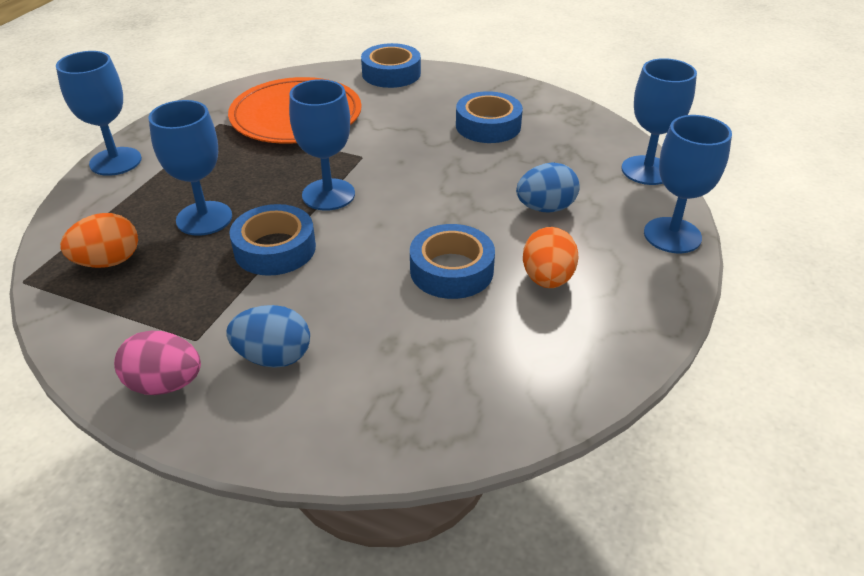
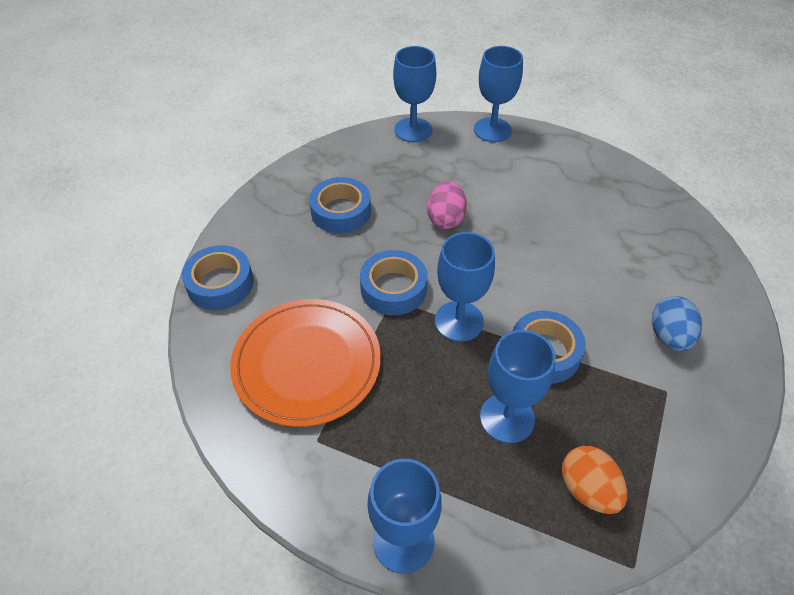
camera: 90 degrees left, 10 degrees up
pink egg [114,331,201,395] -> pink egg moved to [427,181,467,229]
blue tape [410,224,495,299] -> blue tape moved to [360,250,427,315]
blue egg [516,162,580,213] -> none
orange egg [523,227,579,288] -> none

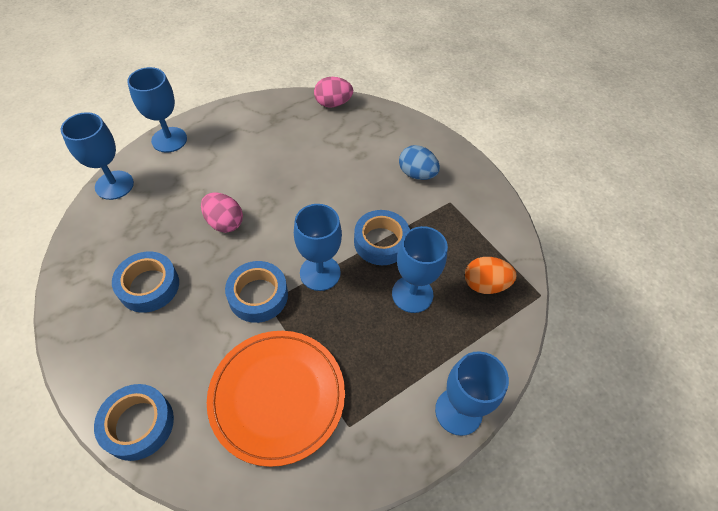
camera: 60 degrees left, 5 degrees up
none -> pink egg [314,77,353,108]

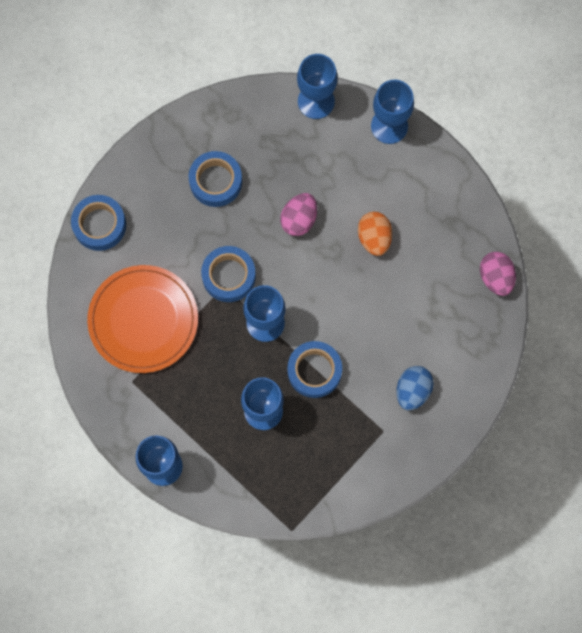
camera: 80 degrees right, 20 degrees up
orange egg [465,257,516,294] -> orange egg moved to [358,212,392,256]

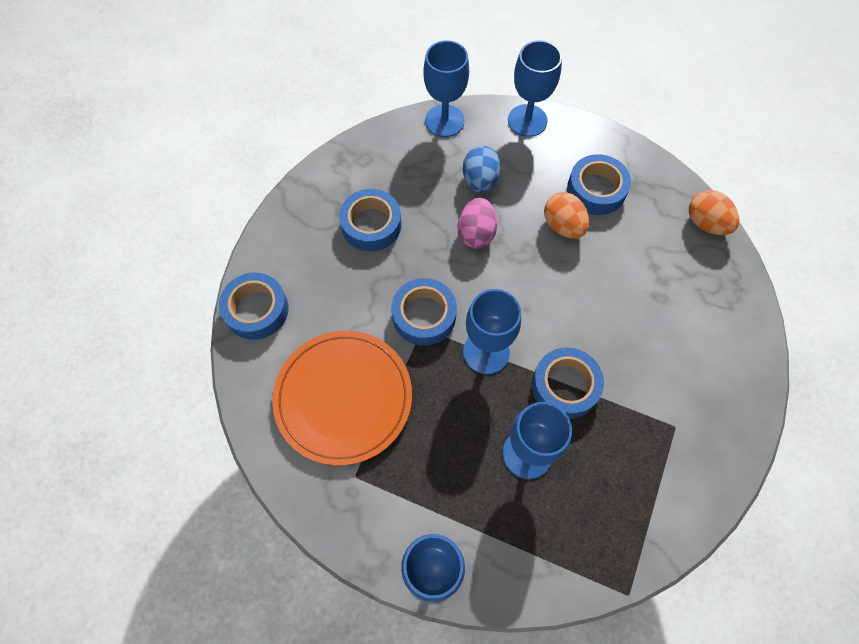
camera: 20 degrees left, 10 degrees down
blue egg [396,366,434,410] -> blue egg moved to [463,146,501,192]
pink egg [480,252,516,296] -> orange egg [689,190,739,235]
none -> blue tape [567,154,631,215]

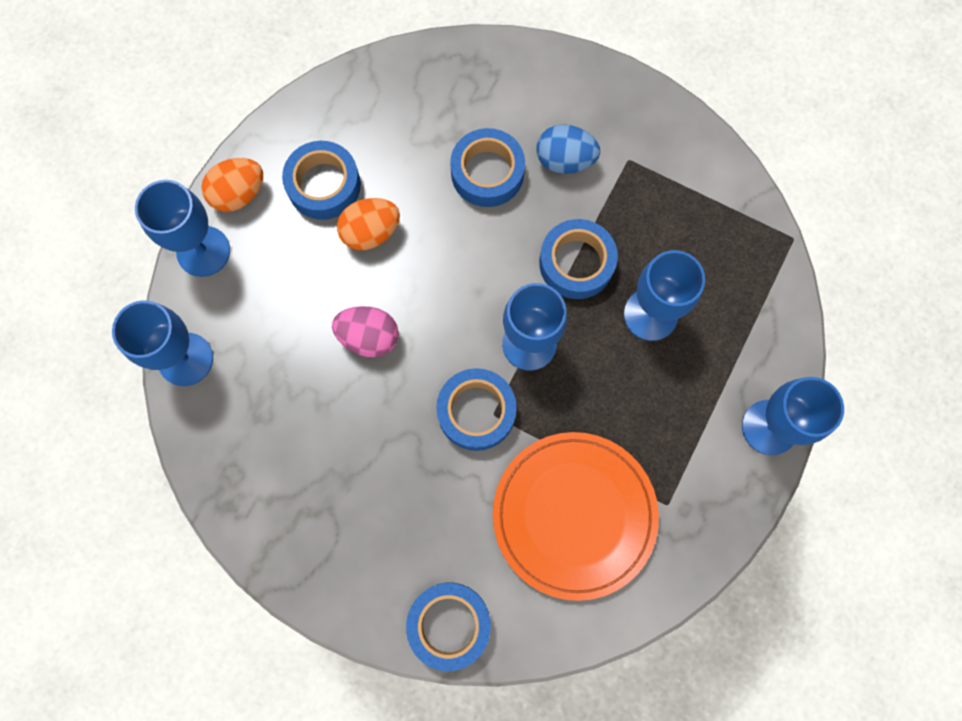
camera: 85 degrees left, 10 degrees up
blue tape [339,189,401,251] -> blue tape moved to [450,128,525,207]
blue egg [463,146,501,192] -> blue egg moved to [536,124,600,174]
orange egg [689,190,739,235] -> orange egg moved to [201,158,263,212]

